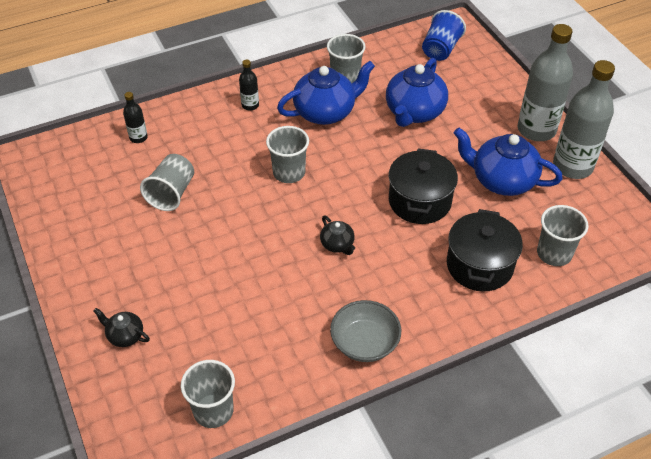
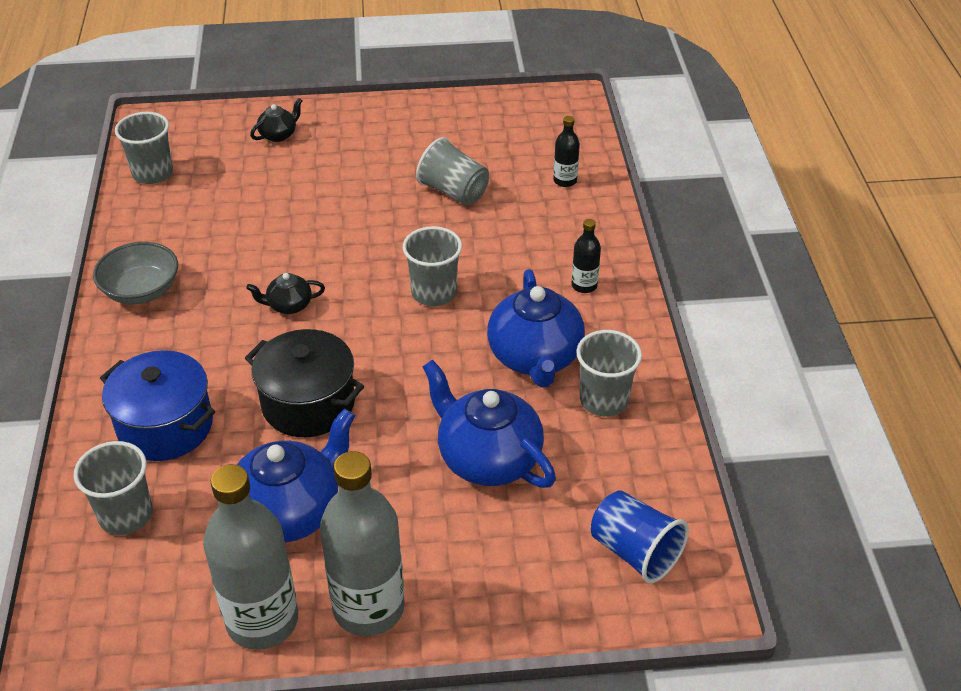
camera: 110 degrees right, 5 degrees down
black pot [447,209,523,291] -> blue pot [100,350,215,461]

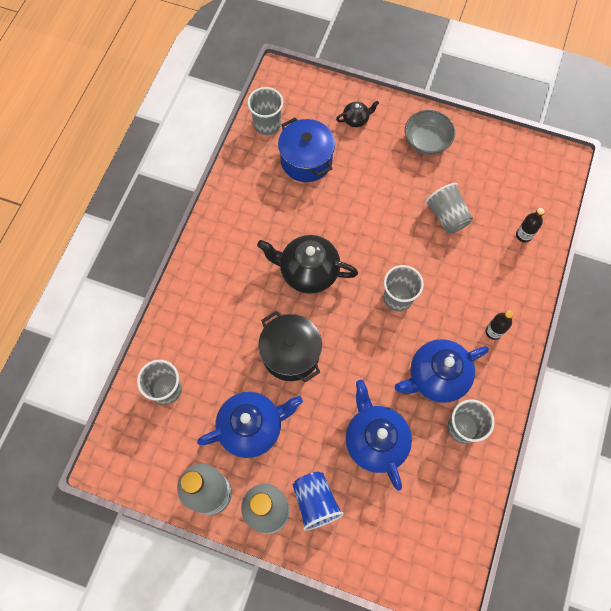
camera: 25 degrees right, 25 degrees up
grey bowl [93,242,178,305] -> grey bowl moved to [405,110,455,155]
blue pot [100,350,215,461] -> blue pot moved to [278,117,335,182]
black teapot [246,273,325,314] -> black teapot [257,235,358,294], size x2.05
blue teapot [487,269,585,387] -> blue teapot turned 45 degrees clockwise [395,339,489,403]
blue cup [591,490,689,584] -> blue cup moved to [293,472,344,531]

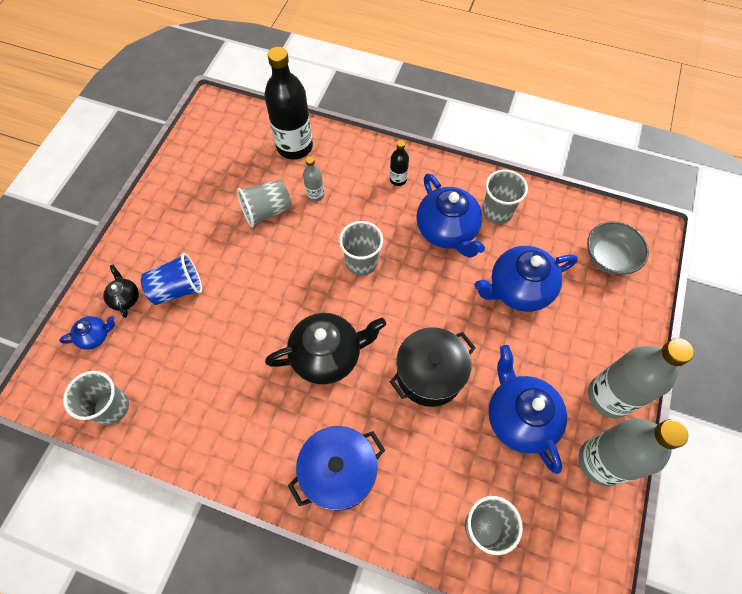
camera: 90 degrees left, 5 degrees down
black teapot [257,235,358,294] -> black teapot turned 120 degrees counterclockwise [265,313,386,384]
blue pot [278,117,335,182] -> blue pot moved to [288,426,385,511]
blue cup [293,472,344,531] -> blue cup moved to [141,253,202,305]
grey bowl [405,110,455,155] -> grey bowl moved to [587,221,649,275]
black bottle [516,208,545,243] -> black bottle [264,47,313,160], size x2.16
none -> blue teapot [59,316,115,350]
none -> grey bottle [303,157,324,202]

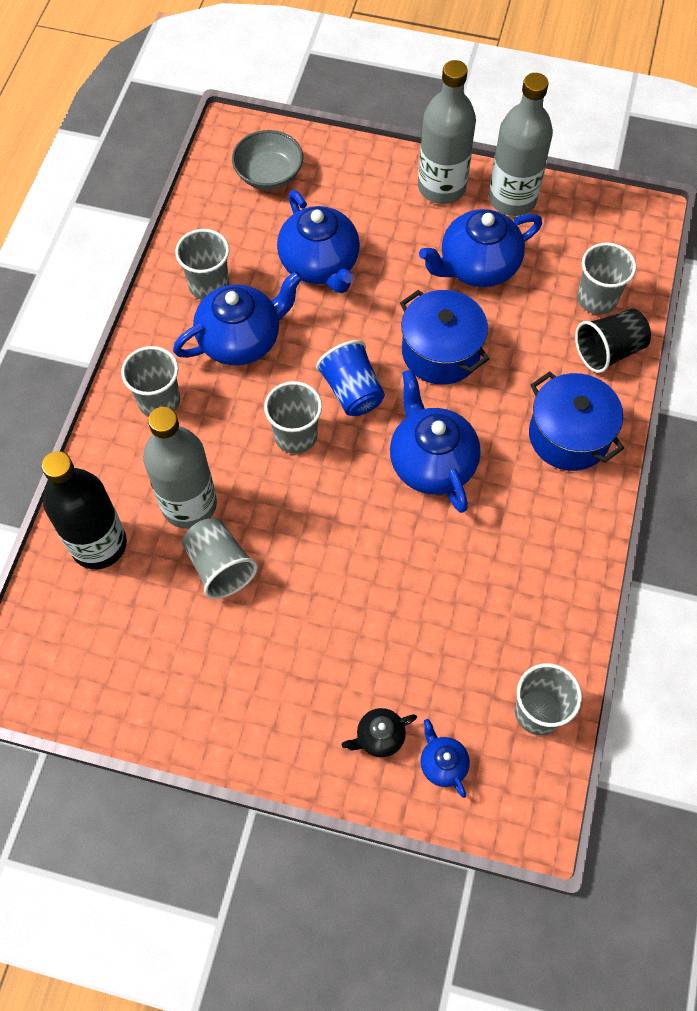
camera: 95 degrees left, 0 degrees up
blue cup [141,253,202,305] -> blue cup moved to [316,340,385,416]
black teapot [265,313,386,384] -> blue teapot [390,369,481,513]
grey bottle [303,157,324,202] -> grey bottle [143,407,217,529], size x2.16
black bottle [390,140,409,186] -> grey cup [121,346,180,417]
black pot [390,327,476,407] -> blue pot [400,290,489,385]
none -> black cup [575,308,651,373]

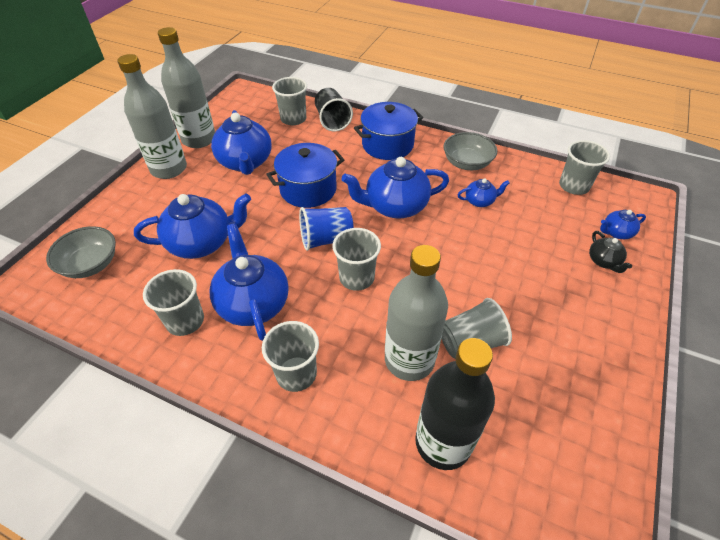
camera: 80 degrees left, 15 degrees down
none -> grey bowl [443,132,497,170]
none -> blue teapot [458,178,510,207]

